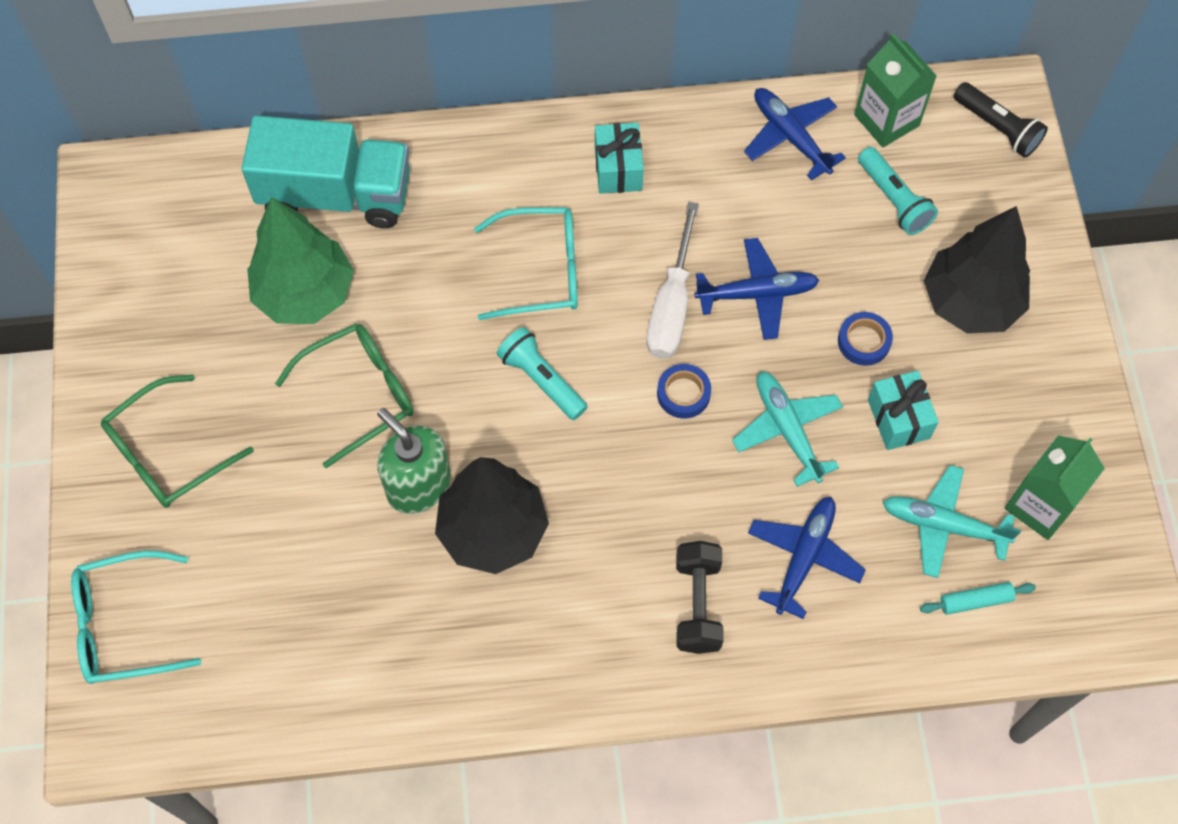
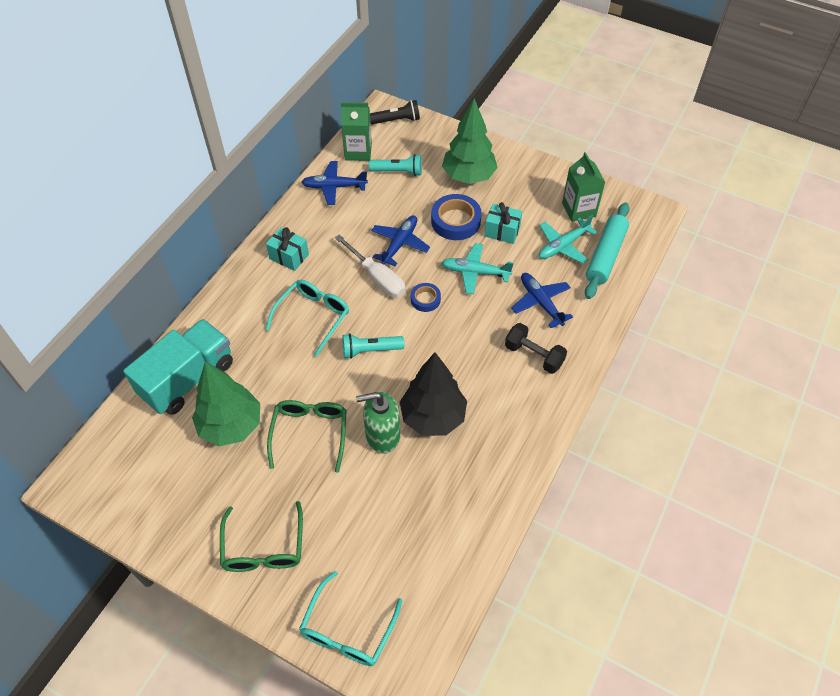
camera: 55 degrees left, 10 degrees down
blue tape [838,312,893,366] -> blue tape [431,194,482,240], size x1.76
turquoise rolling pin [920,582,1036,615] -> turquoise rolling pin [585,202,630,299], size x2.13
black tree [924,206,1030,334] -> green tree [442,98,498,184]

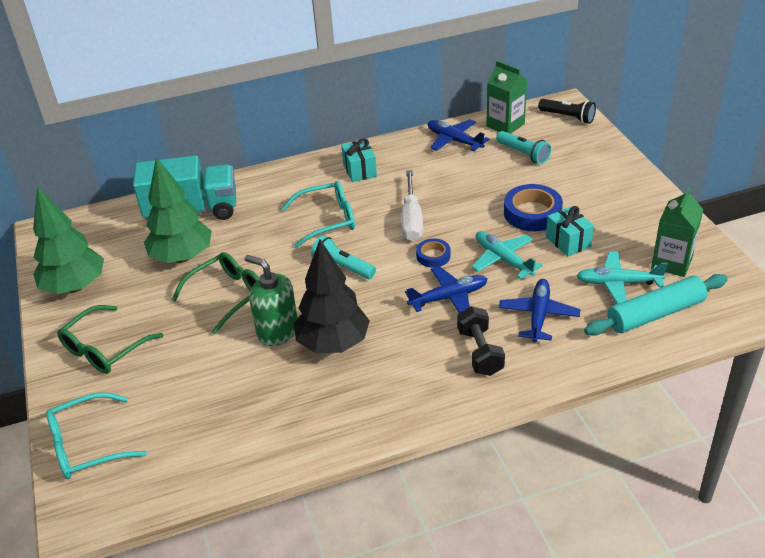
camera: 45 degrees right, 15 degrees down
blue plane [371,215,430,266] -> blue plane moved to [405,266,488,313]
green tree [442,98,498,184] -> green tree moved to [33,186,104,294]

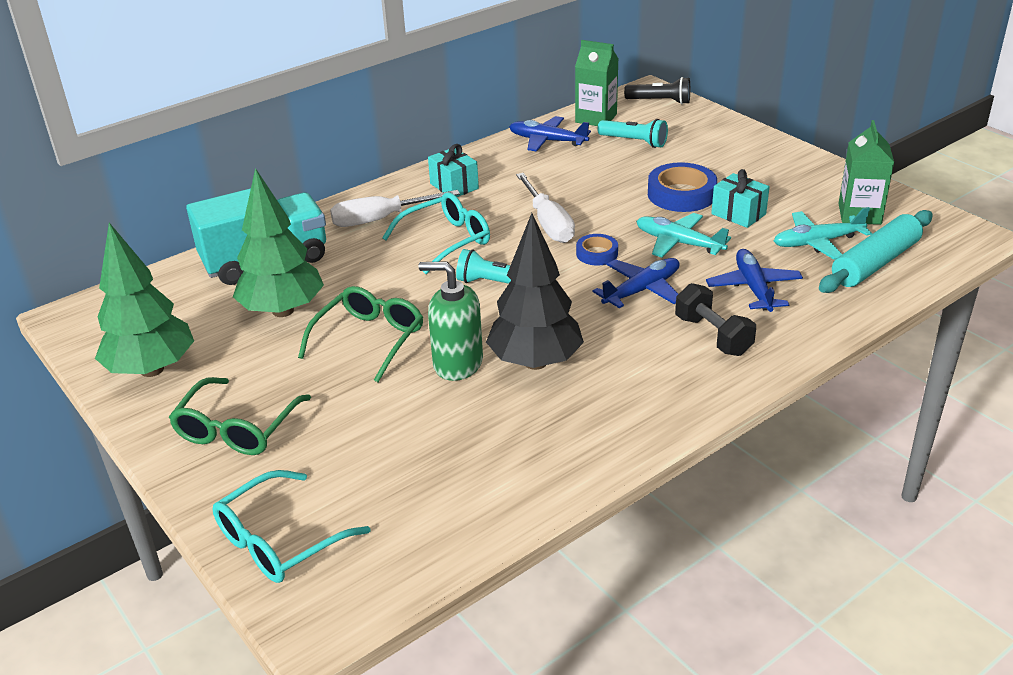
camera: 20 degrees left, 5 degrees down
none -> white screwdriver [330,190,460,227]

